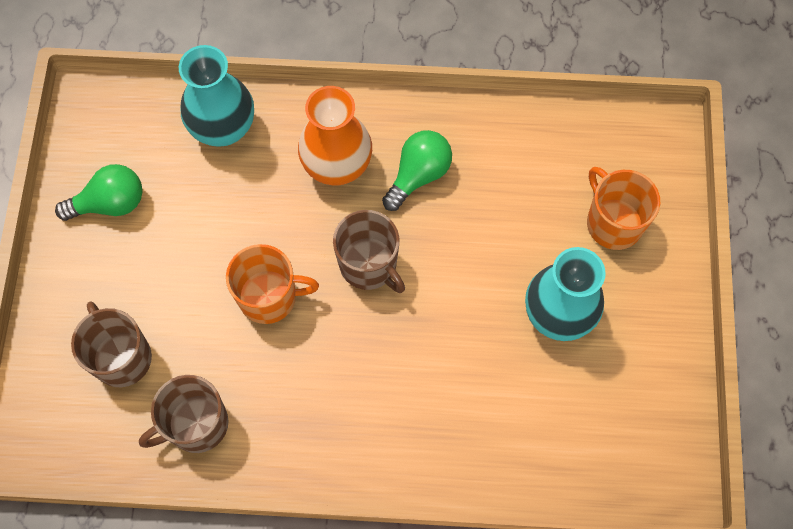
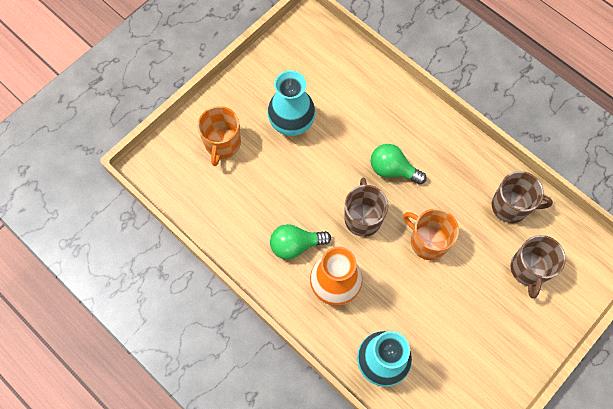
camera: 140 degrees left, 0 degrees up
green light bulb [55,164,143,221] -> green light bulb moved to [371,144,427,184]

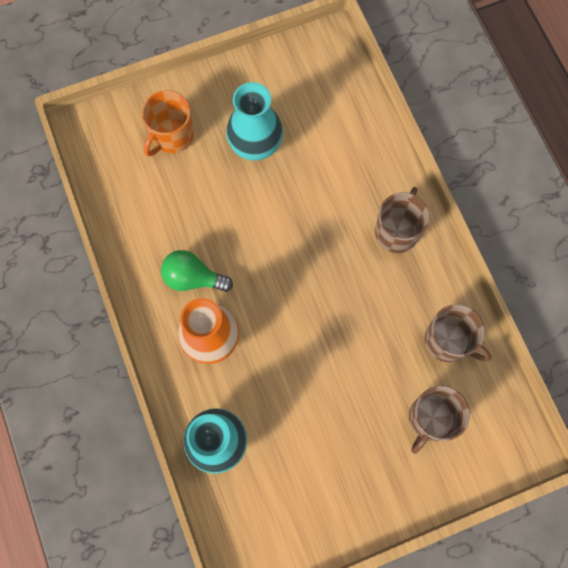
camera: 25 degrees right, 5 degrees up
brown mug [344,178,388,237] -> brown mug moved to [375,187,430,253]
green light bulb [371,144,427,184] -> none
orange mug [403,209,459,260] -> none

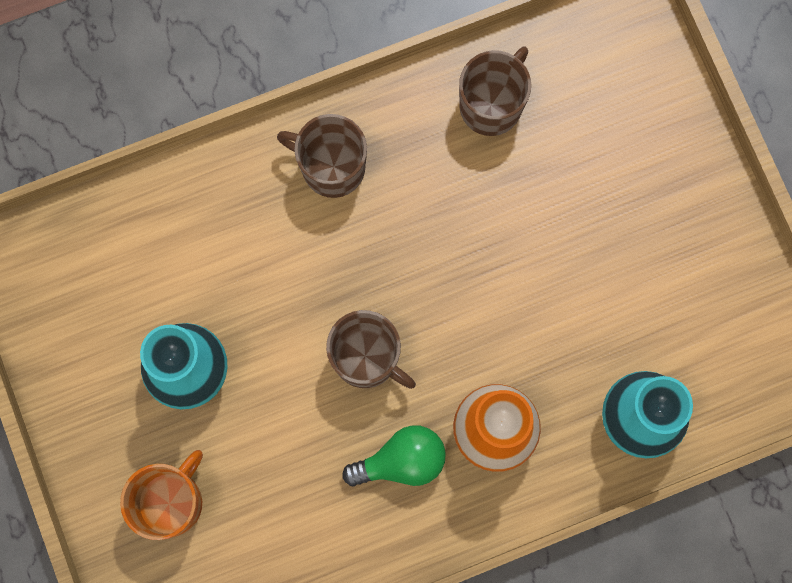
camera: 90 degrees left, 5 degrees up
orange mug [142,90,194,157] -> orange mug turned 90 degrees counterclockwise [120,450,203,540]
green light bulb [161,250,233,292] -> green light bulb turned 120 degrees counterclockwise [343,425,446,487]
brown mug [409,386,470,454] -> brown mug moved to [326,310,416,389]

